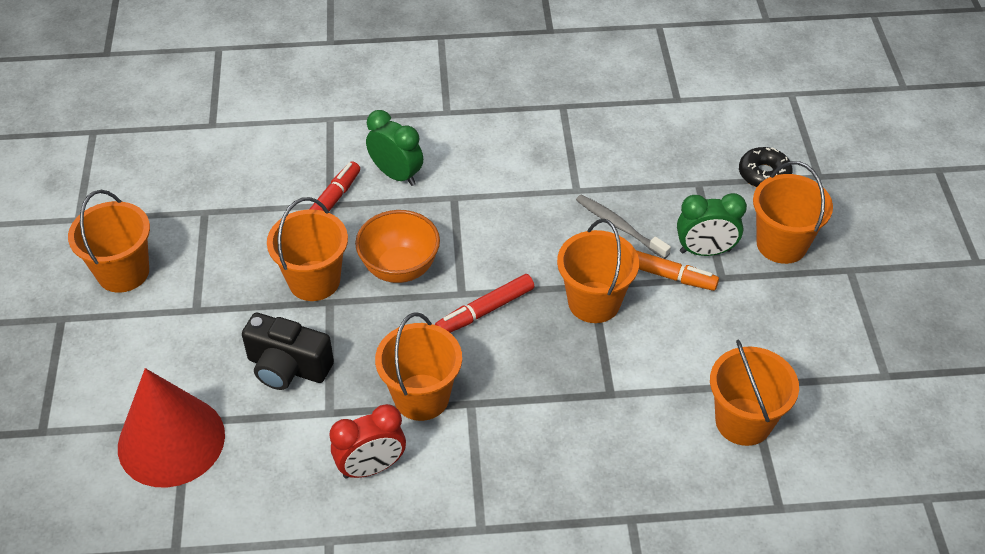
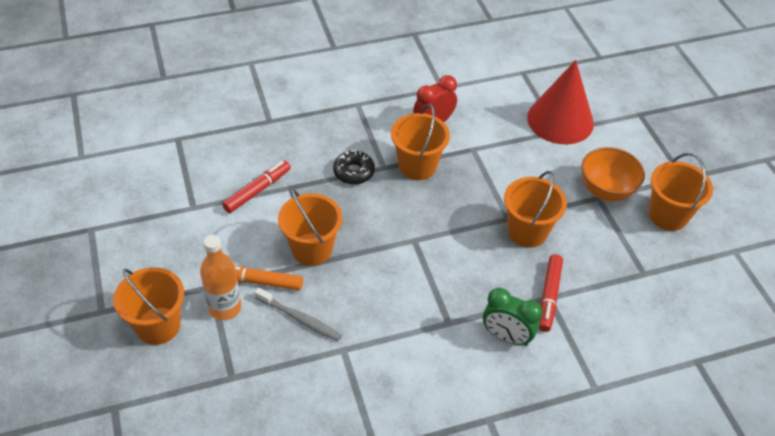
camera: 165 degrees right, 0 degrees up
black camera [242,313,334,390] -> none
orange bowl [355,210,440,283] -> orange bowl moved to [581,147,645,201]
red marker [435,274,535,333] -> red marker moved to [222,161,291,213]
green clock [677,193,747,256] -> orange bottle [200,235,241,320]
orange bucket [710,339,799,446] -> none
black donut [739,147,793,188] -> black donut moved to [333,150,375,185]

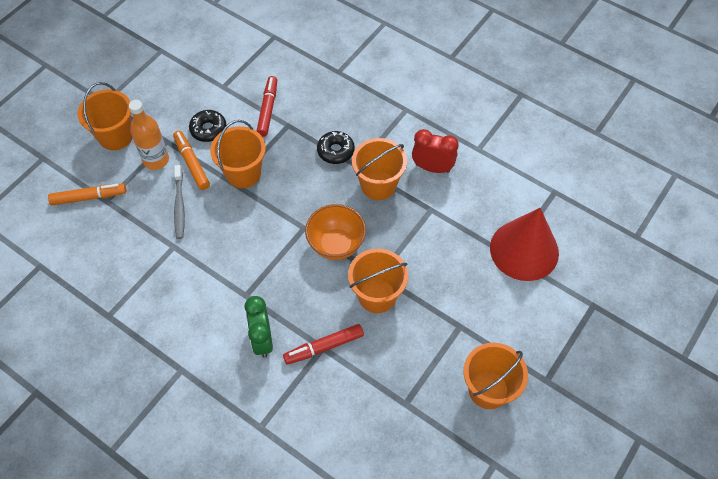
camera: 55 degrees right, 10 degrees up
red marker [222,161,291,213] -> red marker turned 90 degrees counterclockwise [257,76,277,137]
orange bowl [581,147,645,201] -> orange bowl moved to [305,204,366,260]
none -> orange marker [48,183,126,205]
none -> black donut [189,110,226,142]

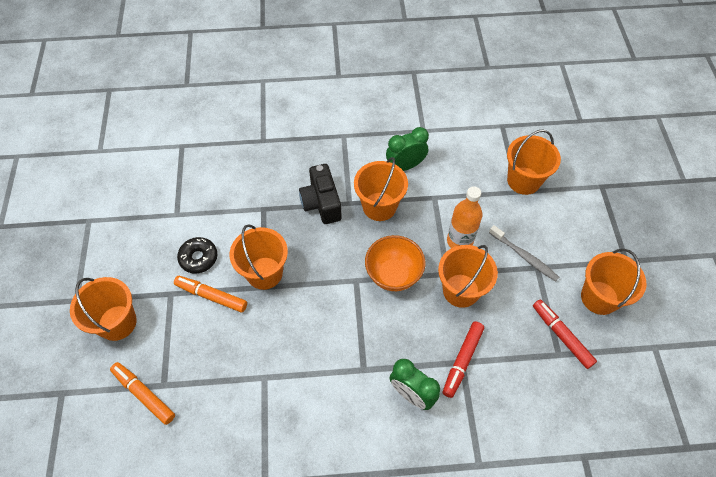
camera: 40 degrees left, 0 degrees up
orange marker [48,183,126,205] -> orange marker turned 90 degrees counterclockwise [110,362,175,425]
orange bottle [129,100,169,170] -> orange bottle moved to [447,186,482,248]
grey toothbrush [174,165,185,239] -> grey toothbrush moved to [489,225,559,282]
red marker [257,76,277,137] -> red marker moved to [533,299,597,369]
black donut [317,131,355,164] -> black camera [299,164,342,224]
red clock [412,129,459,173] -> green clock [386,127,429,171]
red cone [490,208,559,281] -> orange bucket [507,130,561,195]

